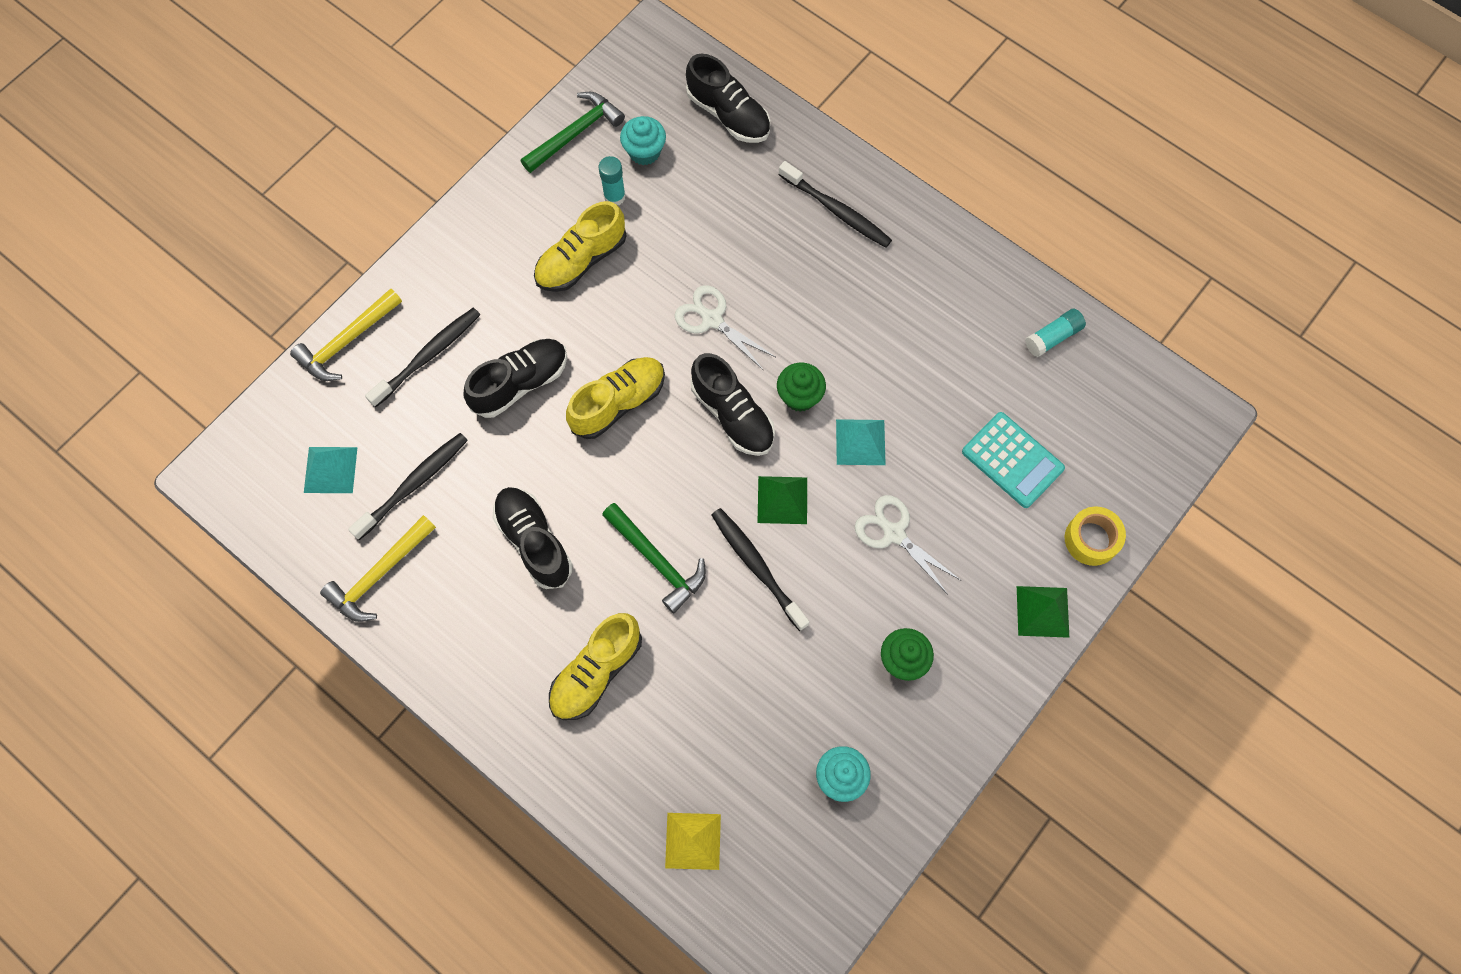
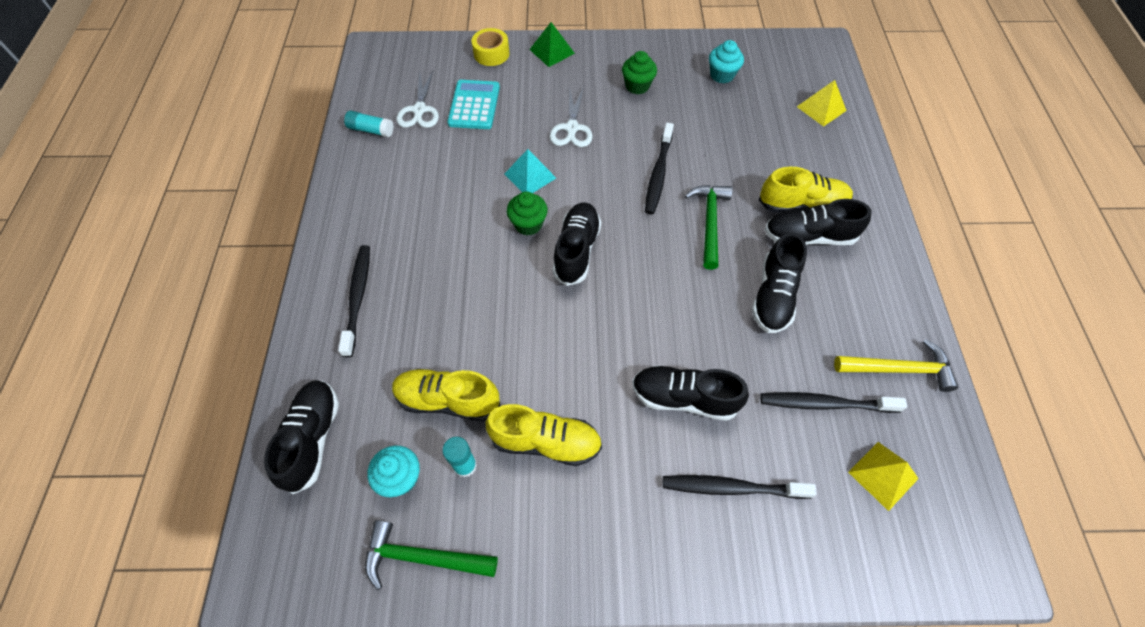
camera: 130 degrees left, 10 degrees down
yellow hammer [290,288,402,381] -> none
turquoise pyramid [304,447,357,493] -> yellow pyramid [848,442,919,511]
yellow shoe [566,357,665,439] -> yellow shoe moved to [392,369,501,422]
white scissors [675,285,775,371] -> white scissors moved to [397,70,439,128]
green pyramid [758,476,807,524] -> none
none -> black shoe [765,199,871,245]

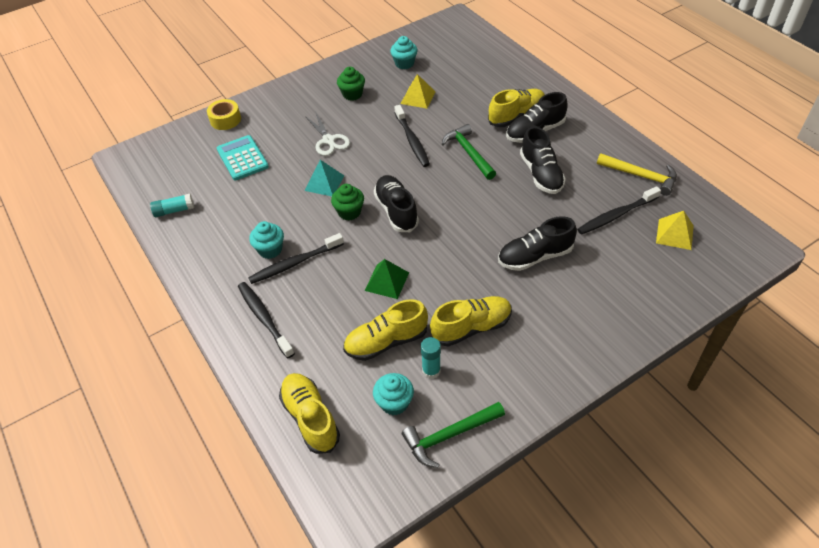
camera: 30 degrees left, 10 degrees down
black shoe [264,380,339,494] -> yellow shoe [279,373,340,454]
white scissors [397,70,439,128] -> none
green pyramid [529,22,575,67] -> green pyramid moved to [365,259,409,299]
black toothbrush [663,475,817,499] -> black toothbrush moved to [248,233,344,284]
yellow pyramid [797,80,847,127] -> yellow pyramid moved to [401,74,435,109]
yellow hammer [834,339,958,392] -> yellow hammer turned 60 degrees clockwise [597,153,677,196]
none -> turquoise cupcake [249,221,284,259]

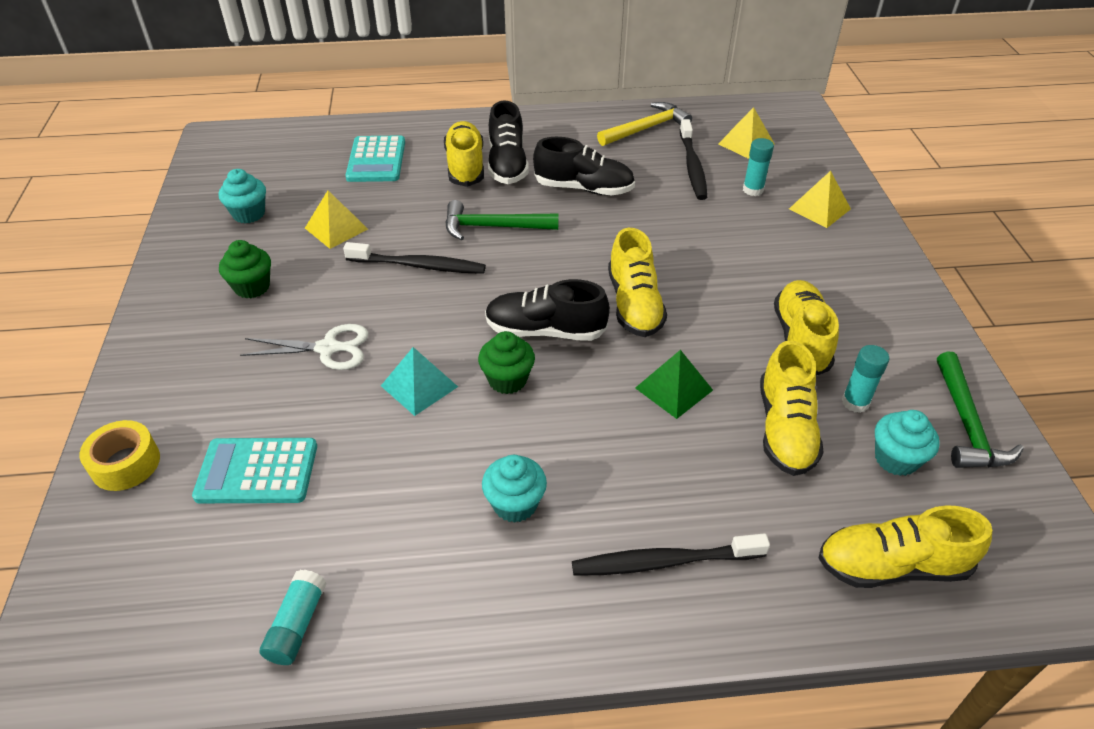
camera: 65 degrees left, 5 degrees down
black toothbrush [248,233,344,284] -> none
black shoe [498,216,577,271] -> none
none -> turquoise calculator [345,135,405,182]
none -> yellow shoe [608,228,667,337]
none -> turquoise glue stick [743,138,774,196]
none -> yellow pyramid [789,171,851,228]

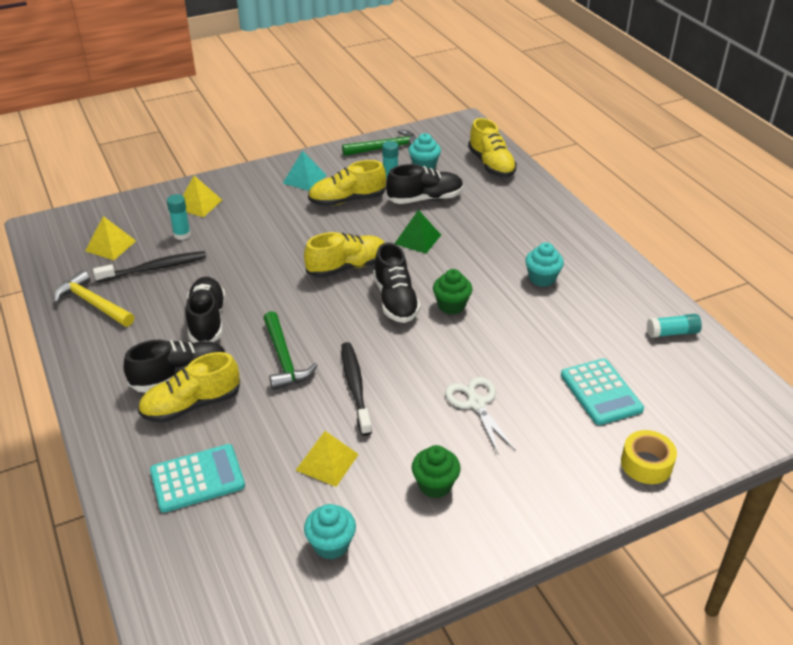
camera: 110 degrees left, 5 degrees down
turquoise pyramid [381,347,458,416] -> turquoise pyramid moved to [282,151,327,191]
black toothbrush [572,533,770,576] -> none
yellow shoe [760,340,824,476] -> black shoe [386,164,464,204]

